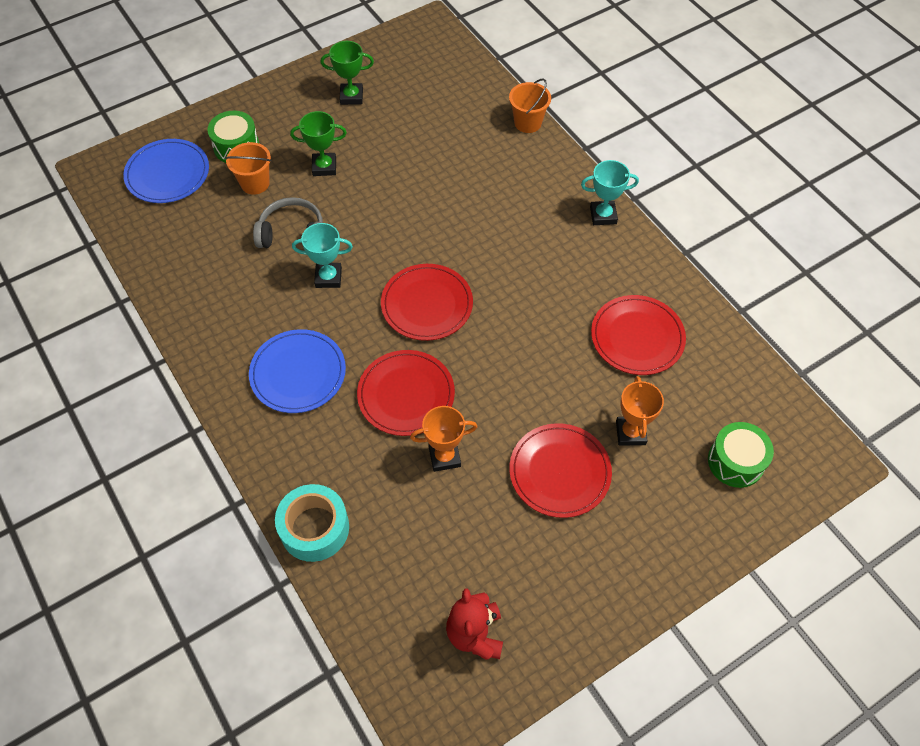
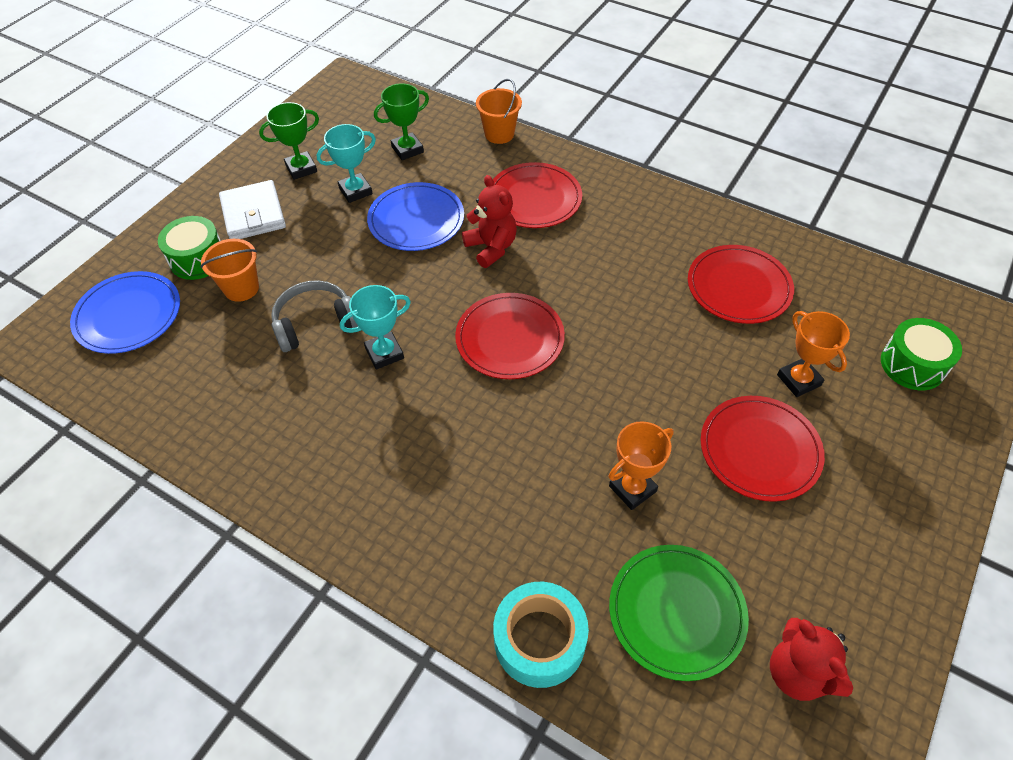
camera: 25 degrees left, 5 degrees down
blue plate [249,329,346,413] -> blue plate moved to [367,182,464,251]
green trophy [290,111,347,176] -> green trophy moved to [374,83,429,160]
red plate [357,350,455,436] -> red plate moved to [493,162,582,228]
turquoise trophy [581,160,639,225] -> turquoise trophy moved to [317,124,376,203]
none -> white wallet [219,180,286,239]
none -> red teddy bear [462,175,517,268]
none -> green plate [609,545,749,681]

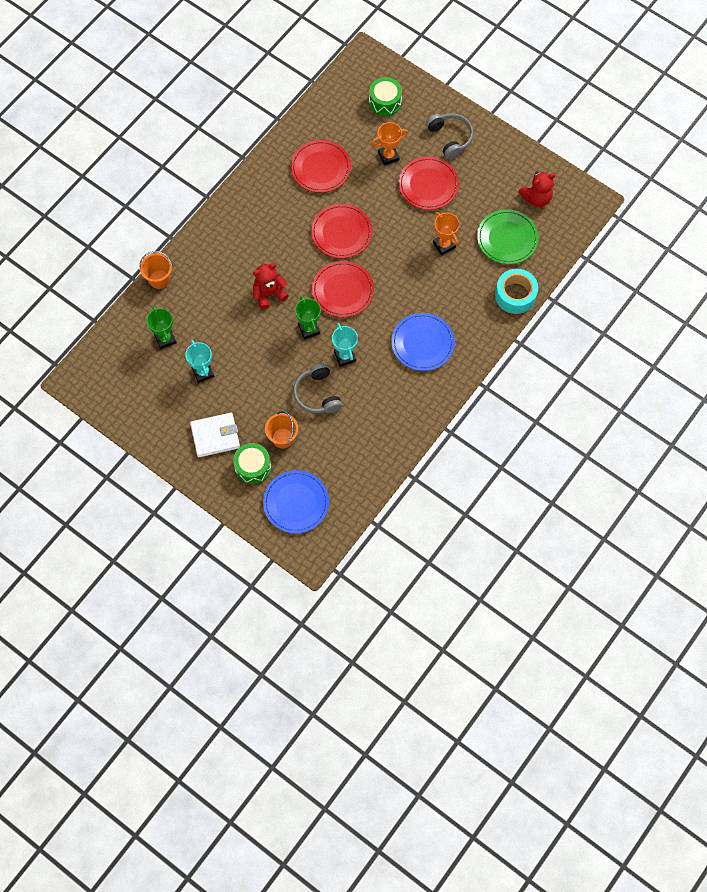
camera: 85 degrees left, 15 degrees up
green trophy [259,102,319,180] -> green trophy moved to [295,296,321,339]
blue plate [367,182,464,251] -> blue plate moved to [391,313,455,371]
red plate [493,162,582,228] -> red plate moved to [311,204,372,259]
none -> grey headphones [426,113,473,159]

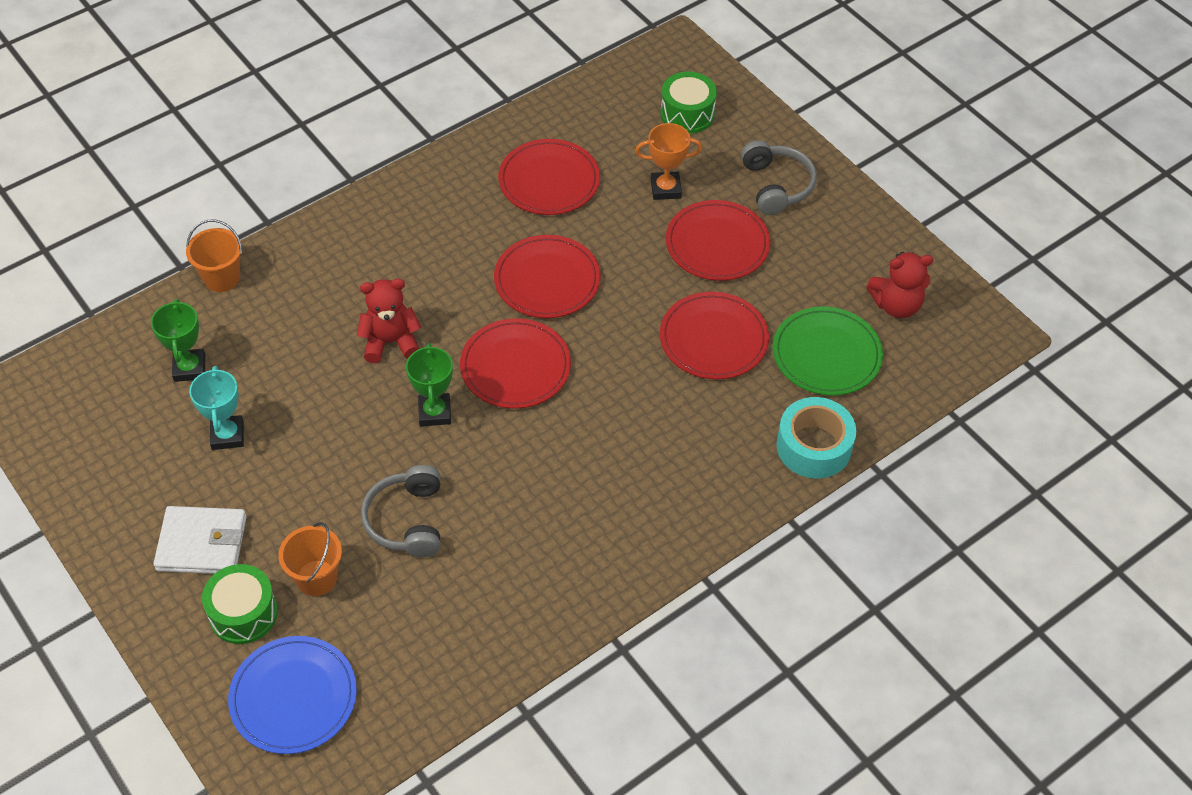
camera: 15 degrees right, 15 degrees down
turquoise trophy [332,323,358,367] -> none
blue plate [391,313,455,371] -> none
orange trophy [433,212,460,255] -> red plate [660,292,769,380]

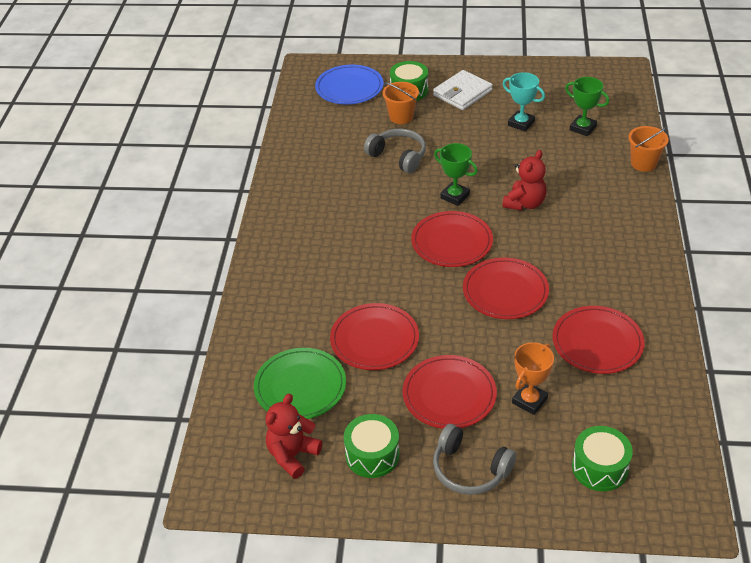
camera: 135 degrees right, 10 degrees down
turquoise tape [776,397,856,479] -> none
none -> green drum [344,414,400,478]

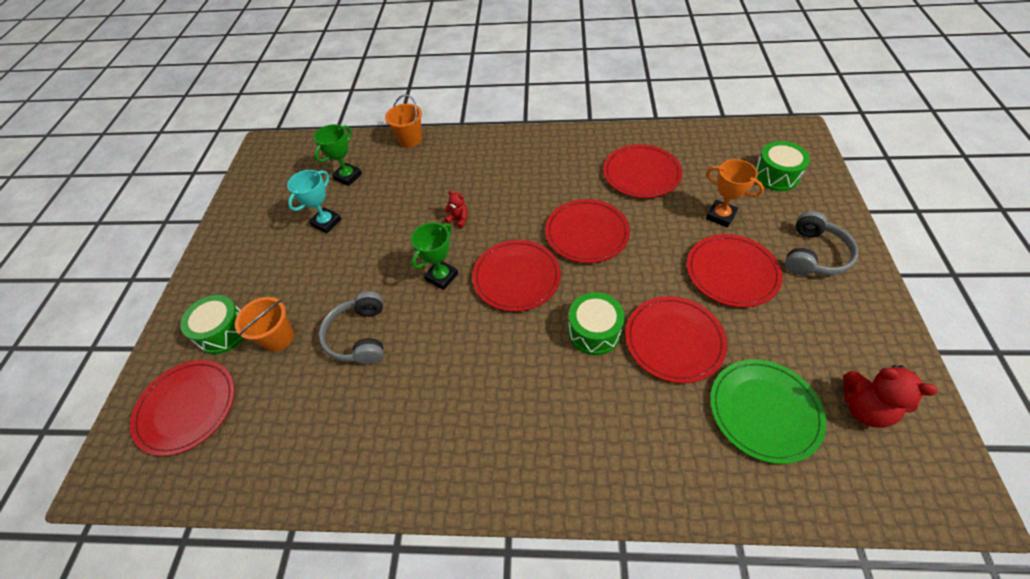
camera: 90 degrees left, 10 degrees up
blue plate [315,65,384,105] -> red plate [130,360,235,456]
green drum [344,414,400,478] -> green drum moved to [568,292,625,355]
grey headphones [364,129,426,173] -> grey headphones turned 45 degrees counterclockwise [319,291,384,364]
white wallet [433,70,493,110] -> none
red teddy bear [502,150,546,211] -> red teddy bear [444,190,468,229], size x0.55

